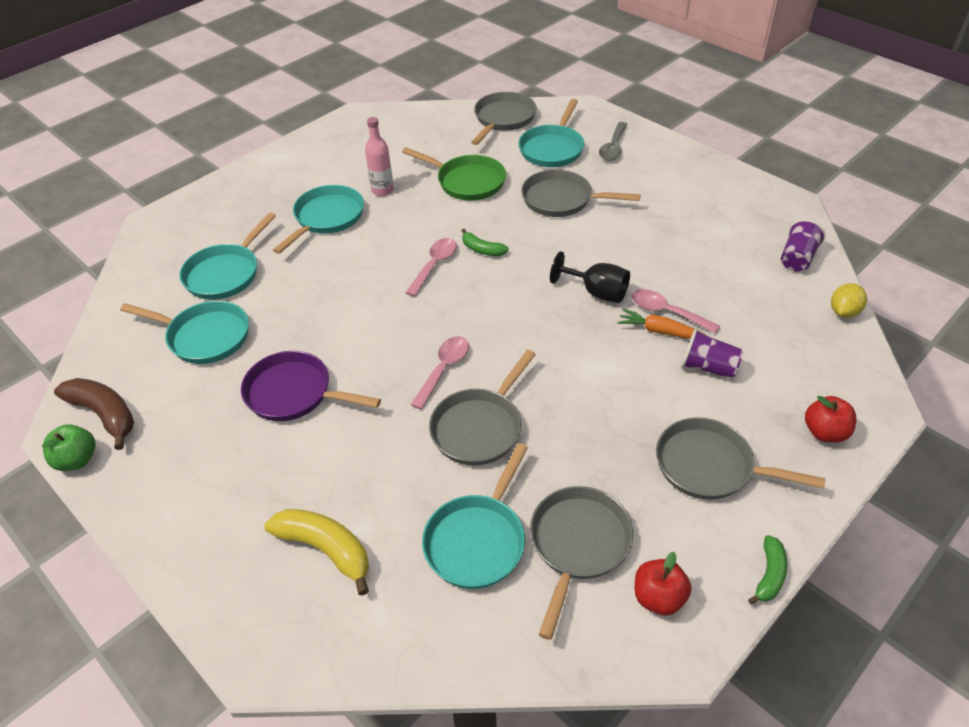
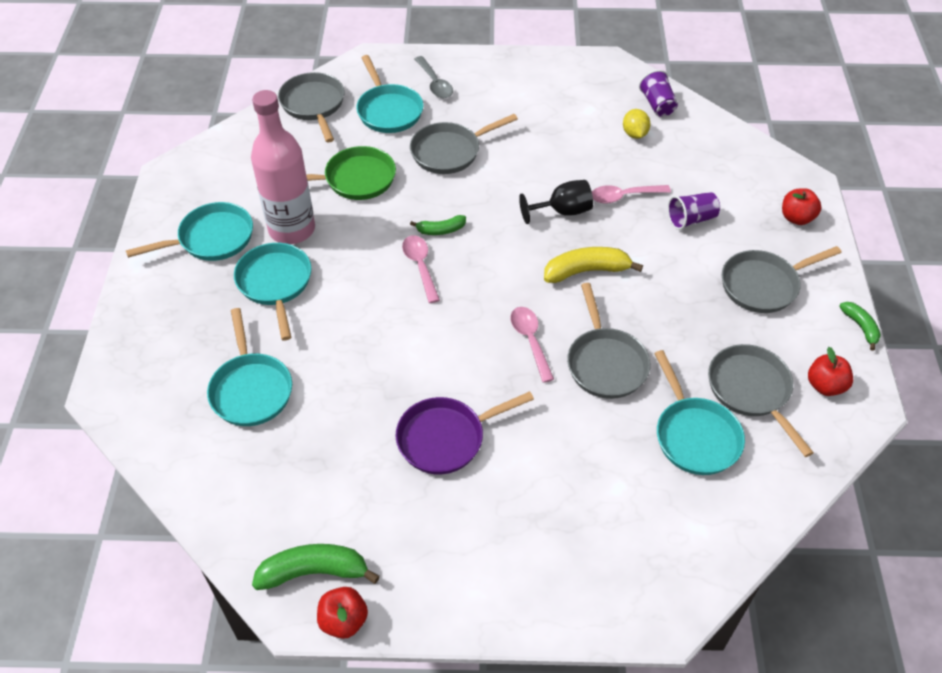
camera: 45 degrees left, 5 degrees up
green apple [42,424,95,471] -> red apple [317,587,368,639]
brown banana [54,378,134,450] -> green banana [252,544,380,590]
turquoise pan [120,301,249,364] -> turquoise pan moved to [126,202,253,261]
yellow banana [265,509,369,596] -> yellow banana moved to [544,247,643,283]
pink bottle [365,117,394,196] -> pink bottle [251,90,315,244], size x1.93
orange carrot [617,309,704,339] -> none
yellow lemon [831,283,867,318] -> yellow lemon moved to [623,109,650,139]

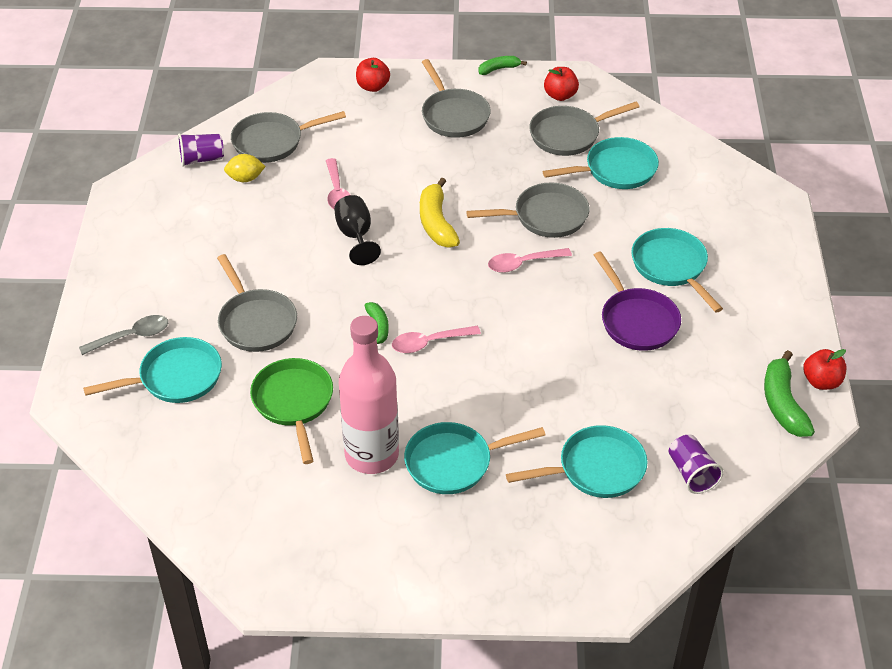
camera: 90 degrees left, 5 degrees down
turquoise pan [126,202,253,261] -> turquoise pan moved to [631,228,723,313]
grey pan [278,72,344,143] -> grey pan moved to [231,111,346,163]
purple cup [667,192,720,230] -> purple cup moved to [669,435,724,494]

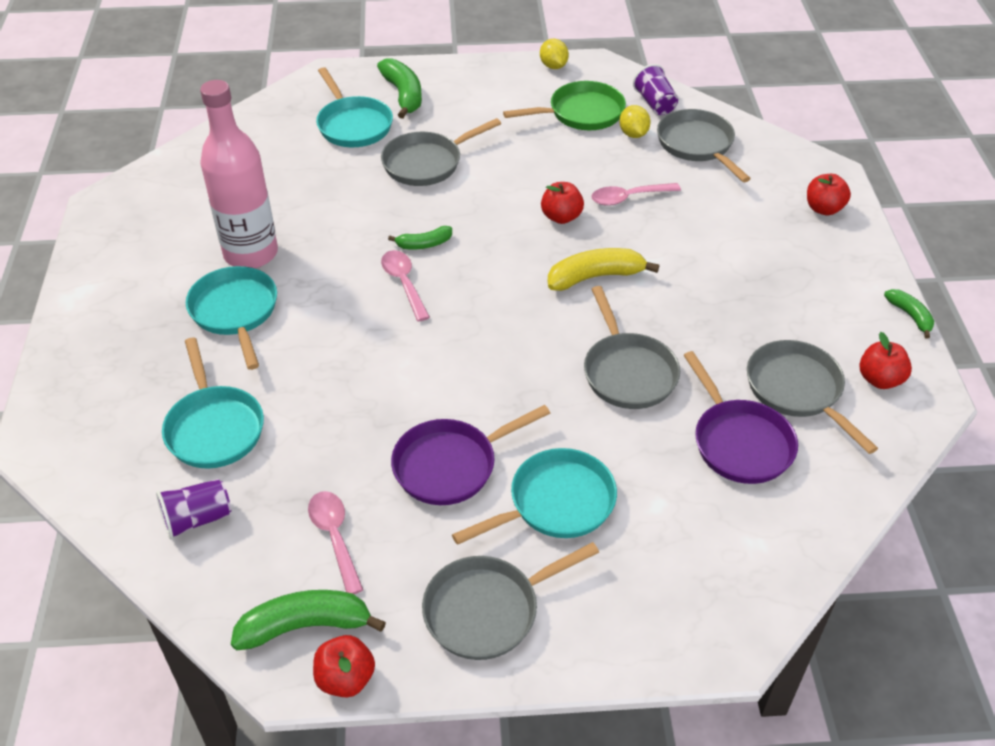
camera: 85 degrees right, 0 degrees up
grey spoon [79,315,168,355] -> green banana [377,58,422,119]
green pan [250,358,333,464] -> green pan moved to [503,81,626,130]
black goblet [334,195,381,265] -> red apple [541,182,584,224]
grey pan [422,59,491,138] -> grey pan moved to [422,542,599,660]
pink spoon [488,248,572,273] -> pink spoon moved to [308,491,363,594]
turquoise pan [543,137,659,189] -> purple pan [683,351,798,484]
none -> yellow lemon [540,39,569,69]

